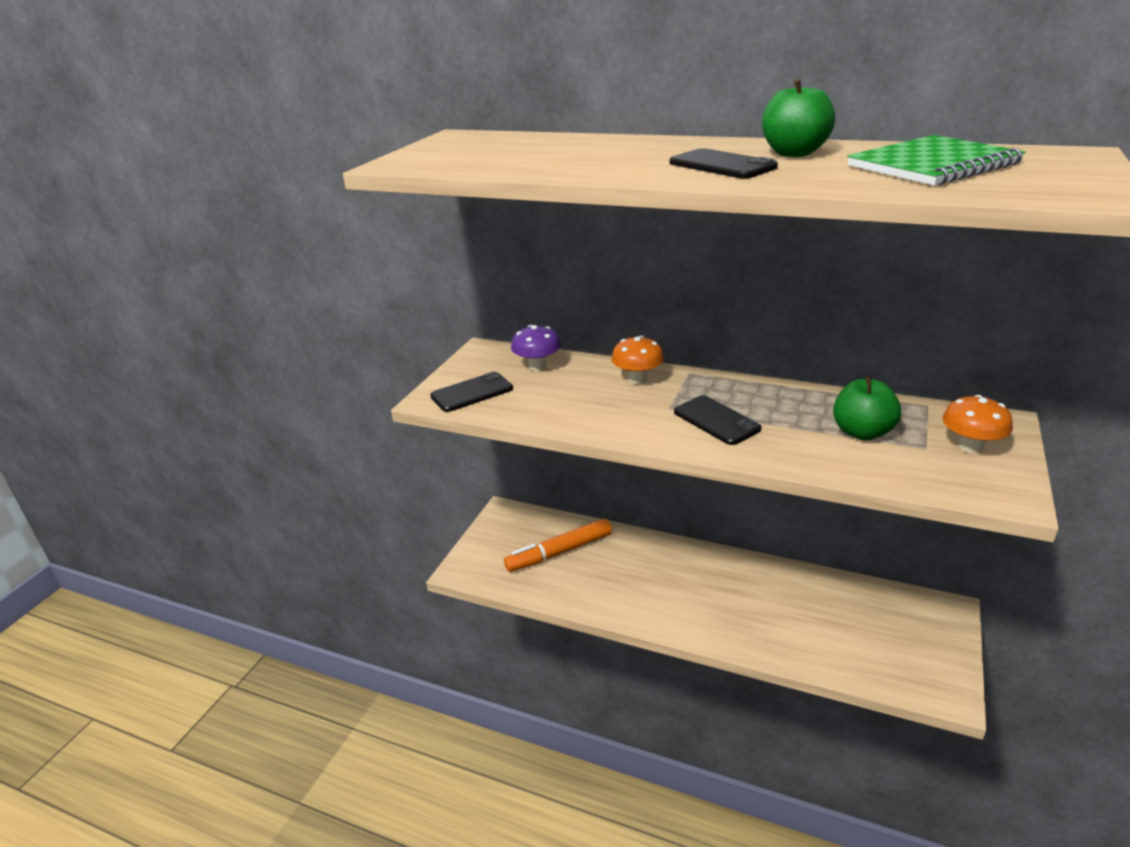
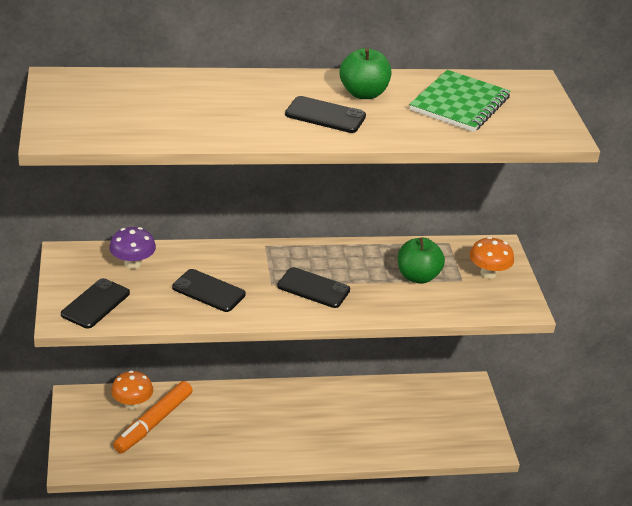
camera: 35 degrees left, 5 degrees up
orange mushroom [611,335,664,384] -> orange mushroom moved to [111,371,153,409]
none -> black phone [172,269,246,312]

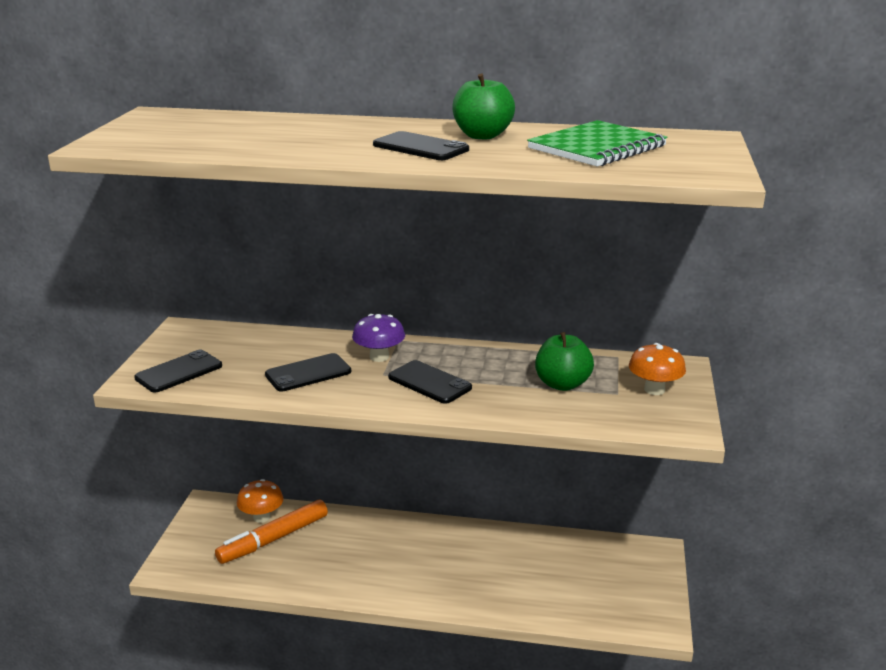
camera: 20 degrees right, 10 degrees down
purple mushroom [109,227,156,269] -> purple mushroom moved to [352,314,405,362]
black phone [172,269,246,312] -> black phone turned 75 degrees counterclockwise [265,353,351,392]

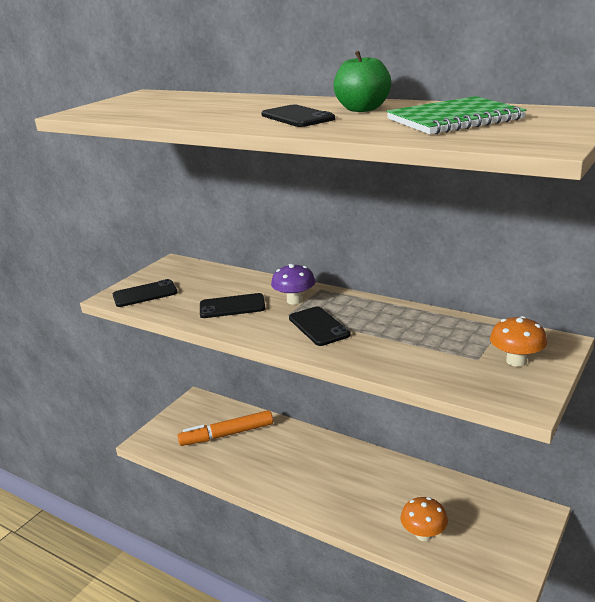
camera: 25 degrees right, 0 degrees up
orange mushroom [237,479,283,523] -> orange mushroom moved to [401,497,448,541]
green apple [535,332,594,391] -> none

